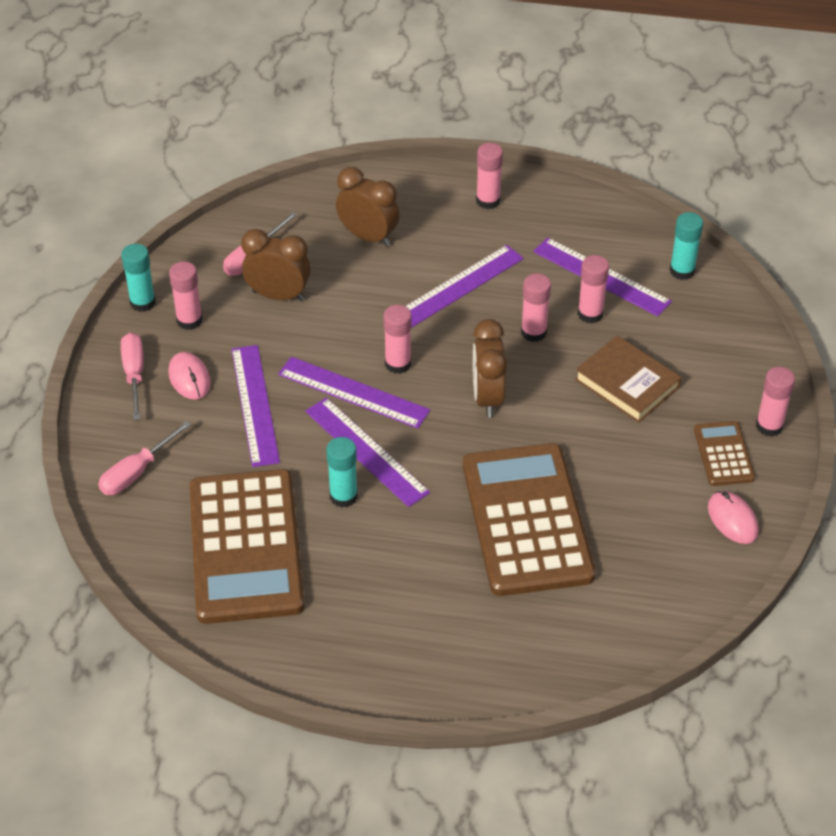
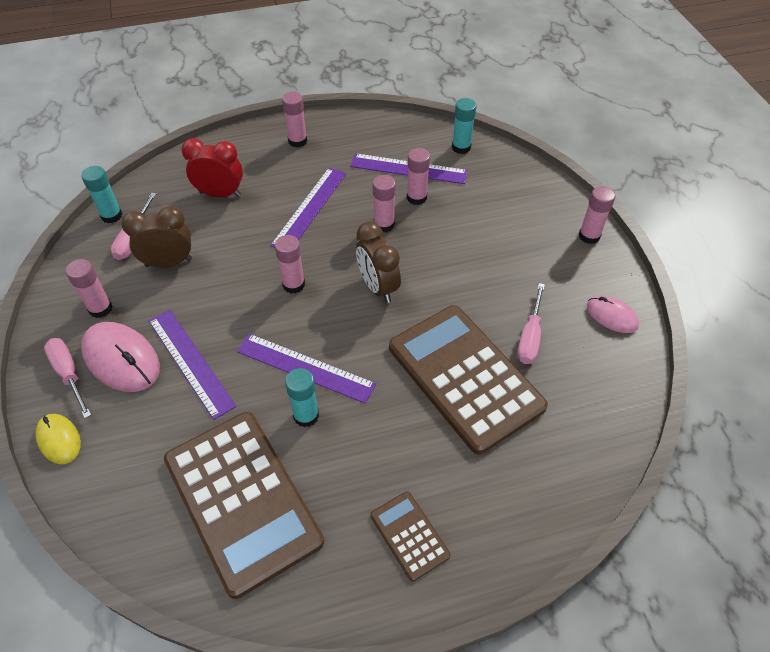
camera: 25 degrees left, 5 degrees up
pink screwdriver [98,421,191,495] -> pink screwdriver moved to [517,283,545,364]
turquoise glue stick [121,244,156,312] -> turquoise glue stick moved to [81,166,122,223]
pink mouse [168,352,211,400] -> pink mouse [81,322,160,392], size x1.71
purple ruler [278,357,430,429] -> none
brown clock [336,167,400,247] -> red clock [181,138,243,197]
brown book [575,335,681,423] -> none
brown calculator [694,421,755,486] -> brown calculator moved to [371,491,451,582]
none -> yellow mouse [35,414,81,464]

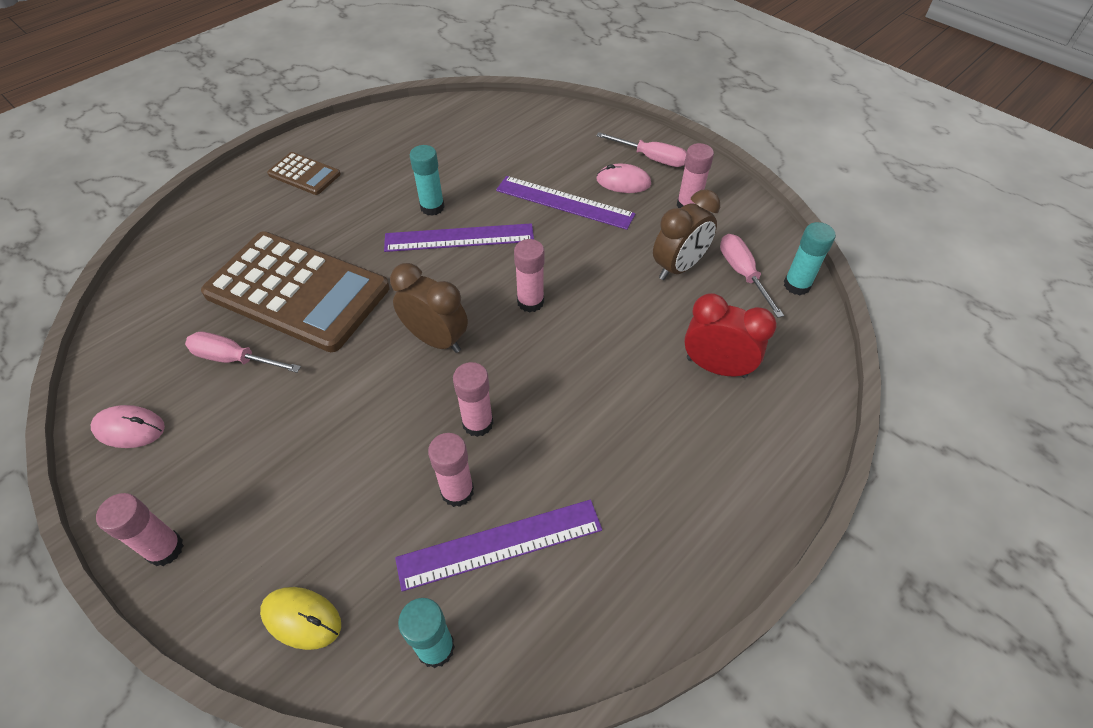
camera: 150 degrees right, 0 degrees up
yellow mouse [35,414,81,464] -> yellow mouse moved to [260,587,341,650]
pink mouse [81,322,160,392] -> pink mouse [596,164,651,193], size x0.59
brown calculator [164,412,324,599] -> none
red clock [181,138,243,197] -> red clock turned 135 degrees counterclockwise [684,293,777,378]
purple ruler [270,168,346,248] -> none
pink glue stick [282,92,307,147] -> none
pink screwdriver [517,283,545,364] -> pink screwdriver turned 60 degrees counterclockwise [185,332,301,373]

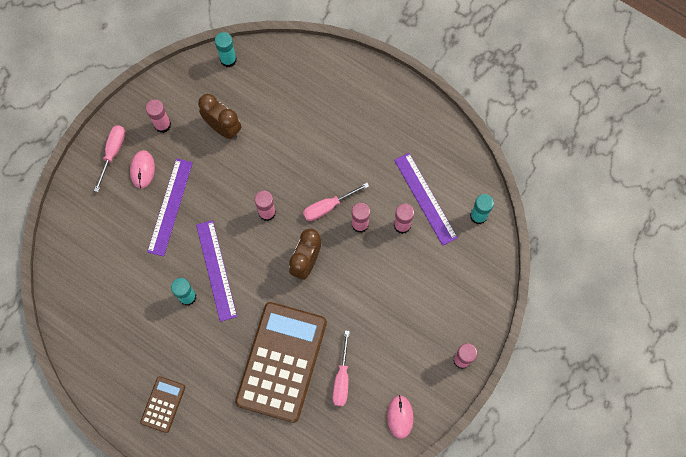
camera: 100 degrees left, 20 degrees up
yellow mouse [260,587,341,650] -> none
red clock [684,293,777,378] -> none
pink screwdriver [720,234,784,318] -> pink screwdriver moved to [303,183,369,221]

